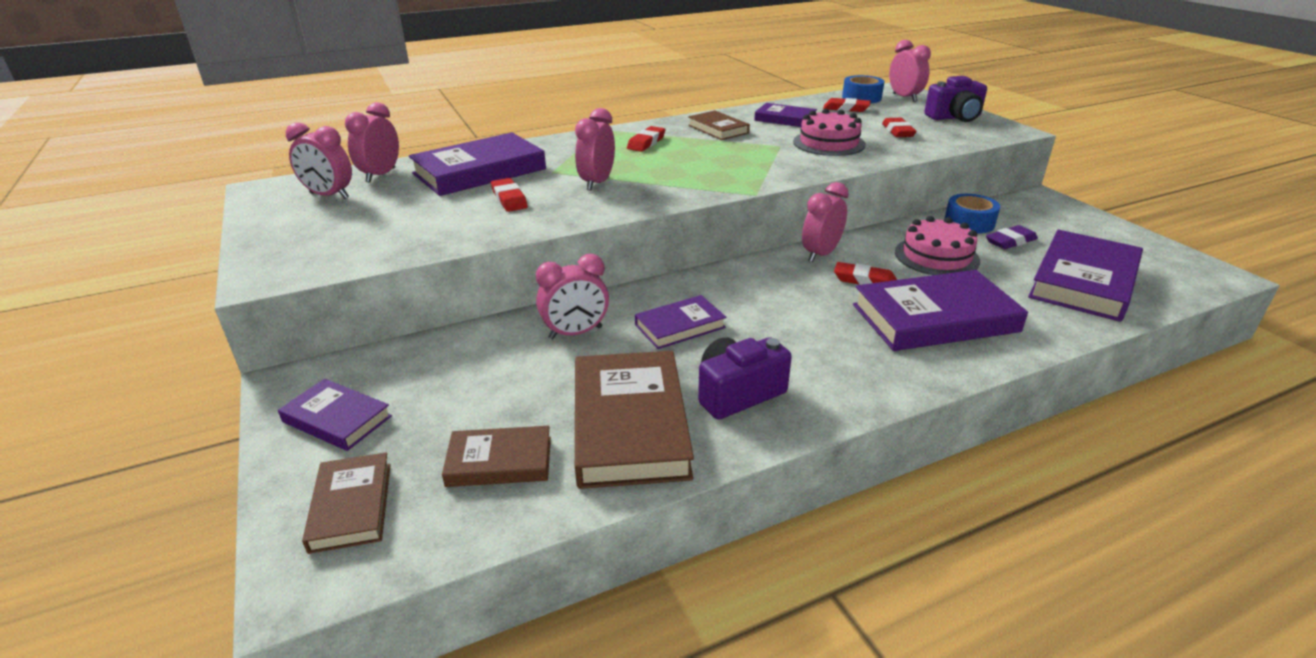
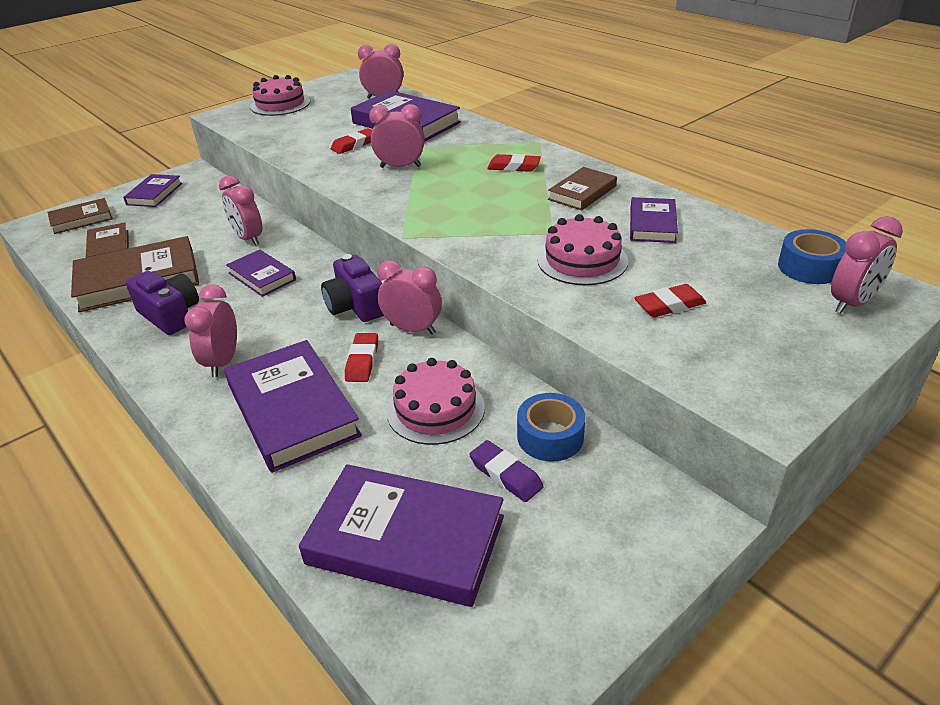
camera: 75 degrees right, 5 degrees up
pink clock [286,122,352,199] -> pink clock moved to [184,284,237,377]
red eraser [823,98,871,112] -> none
purple camera [924,76,987,122] -> purple camera moved to [321,254,384,322]
none -> pink cake [250,75,310,116]

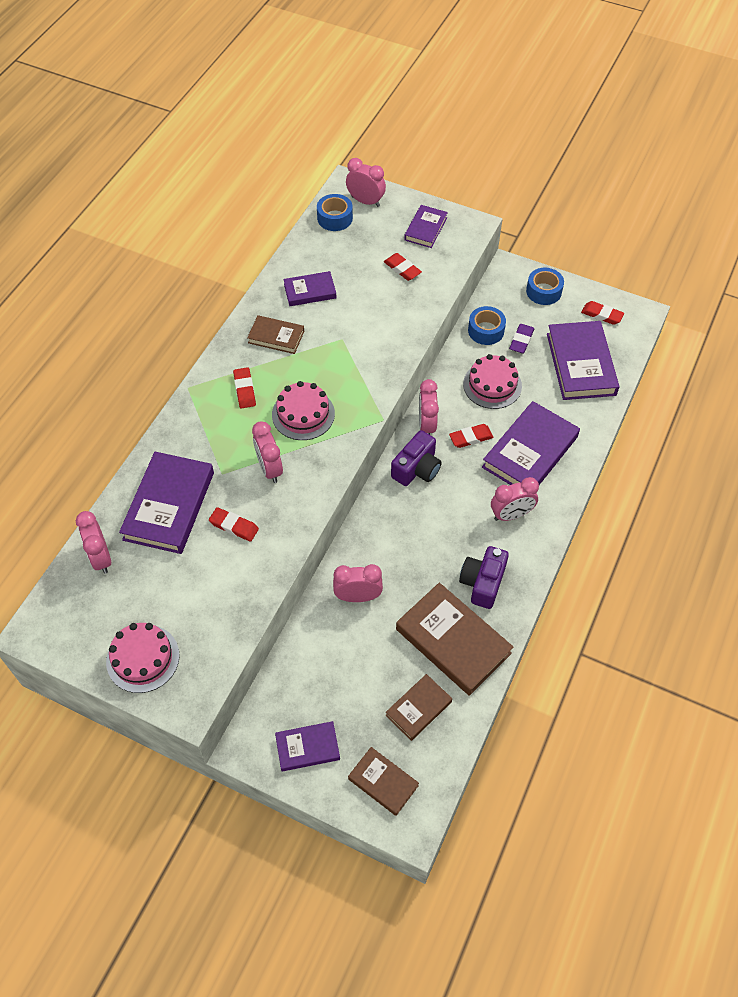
camera: 115 degrees left, 20 degrees up
pink clock [219,176,262,246] -> pink clock turned 120 degrees counterclockwise [333,564,383,602]
purple book [226,250,296,297] -> purple book moved to [404,205,448,248]
pink cake [537,214,628,285] -> pink cake moved to [272,381,335,440]
none -> blue tape [526,268,564,305]
none -> red eraser [581,301,624,325]

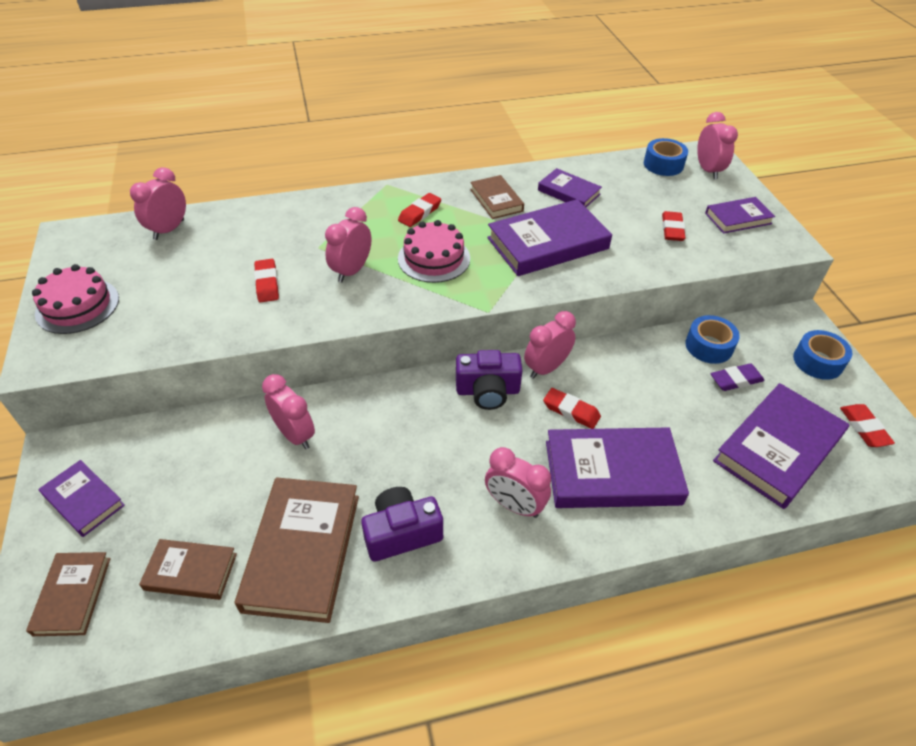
camera: 50 degrees right, 10 degrees down
purple book [119,452,214,554] -> purple book moved to [487,199,612,276]
pink cake [463,354,522,409] -> none

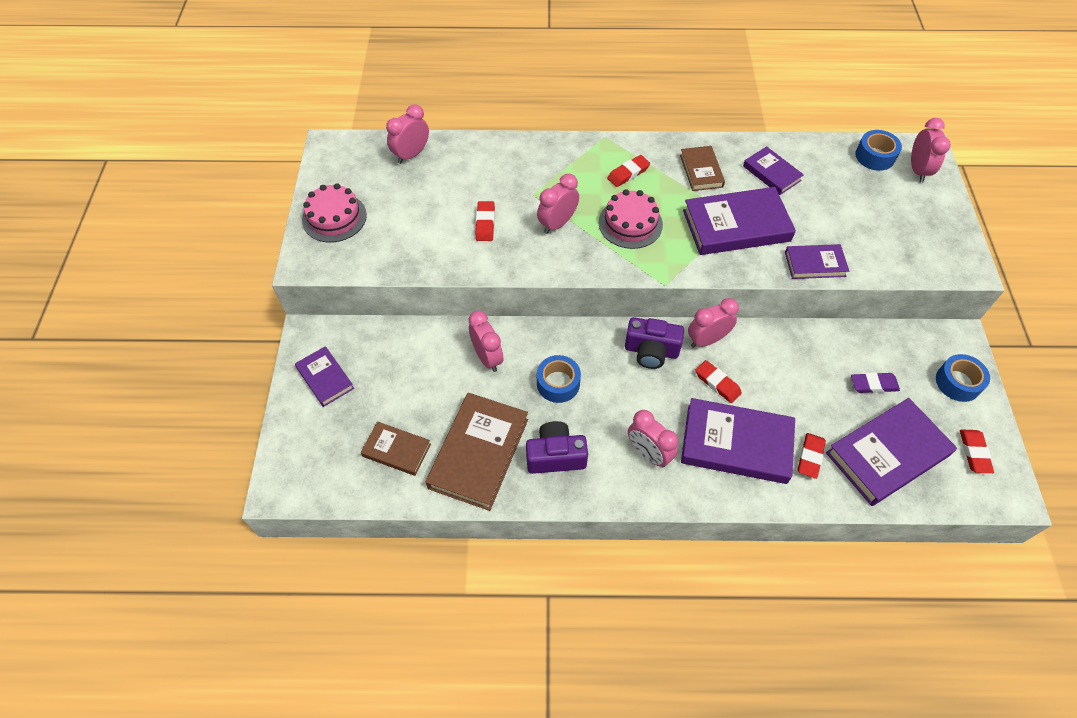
camera: 15 degrees right, 10 degrees up
brown book [26,552,111,636] -> none
red eraser [662,211,686,241] -> red eraser moved to [798,433,826,479]
blue tape [685,315,740,364] -> blue tape moved to [537,355,581,403]
purple book [705,197,775,234] -> purple book moved to [785,244,849,279]

